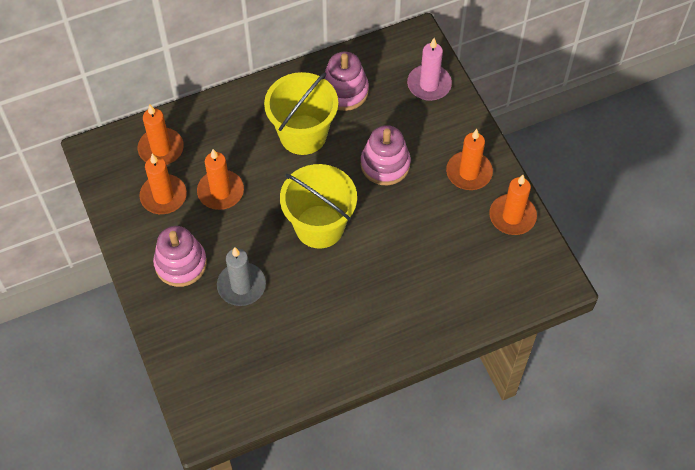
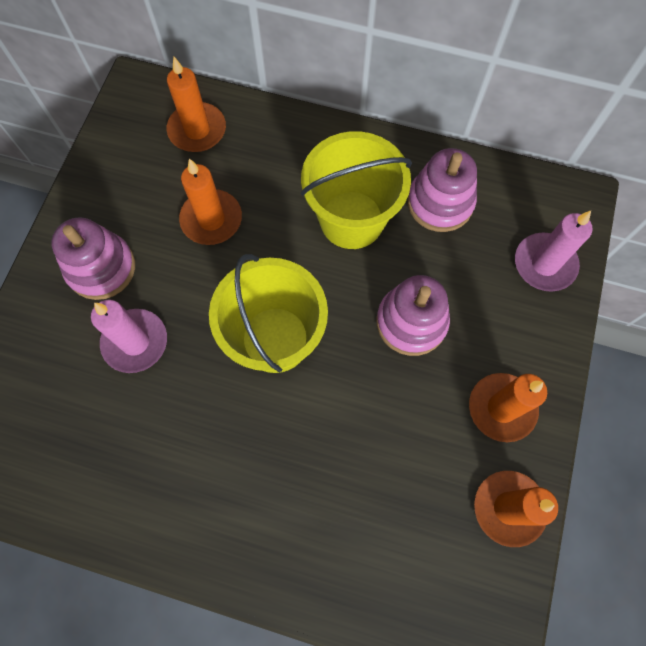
camera: 40 degrees right, 10 degrees up
orange candle [139,154,187,214] -> none
grey candle [217,247,266,306] -> pink candle [91,300,167,373]

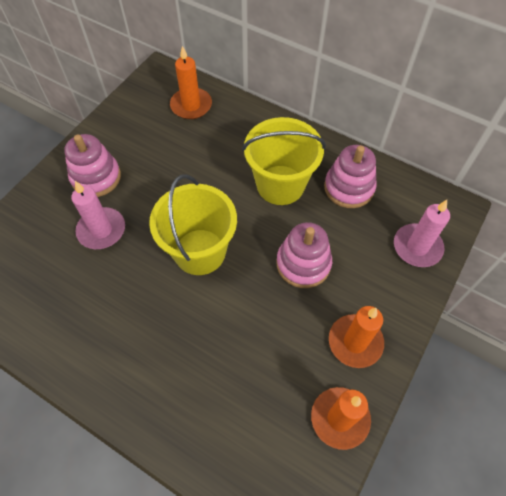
camera: 15 degrees right, 10 degrees down
orange candle [179,159,242,245] -> none

